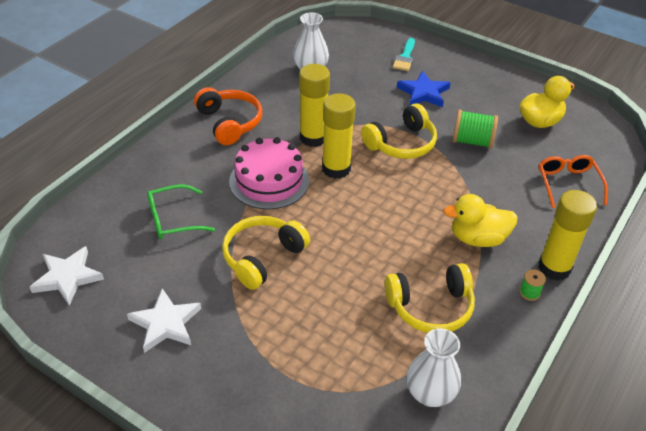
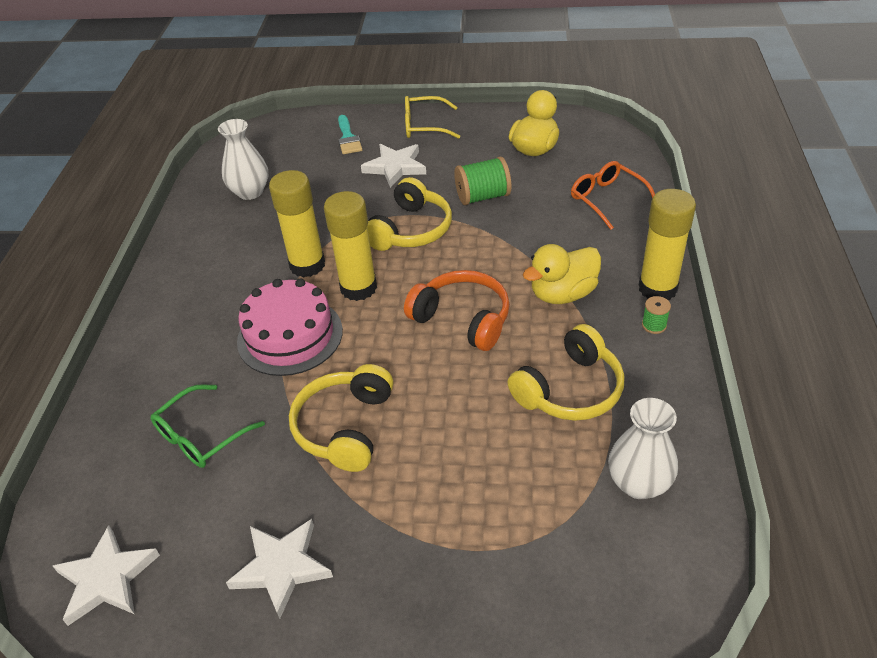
camera: 25 degrees left, 0 degrees up
orange headphones [194,87,262,145] -> orange headphones moved to [404,270,510,351]
blue star [397,71,450,107] -> white star [361,144,426,188]
none -> yellow glasses [405,96,460,139]

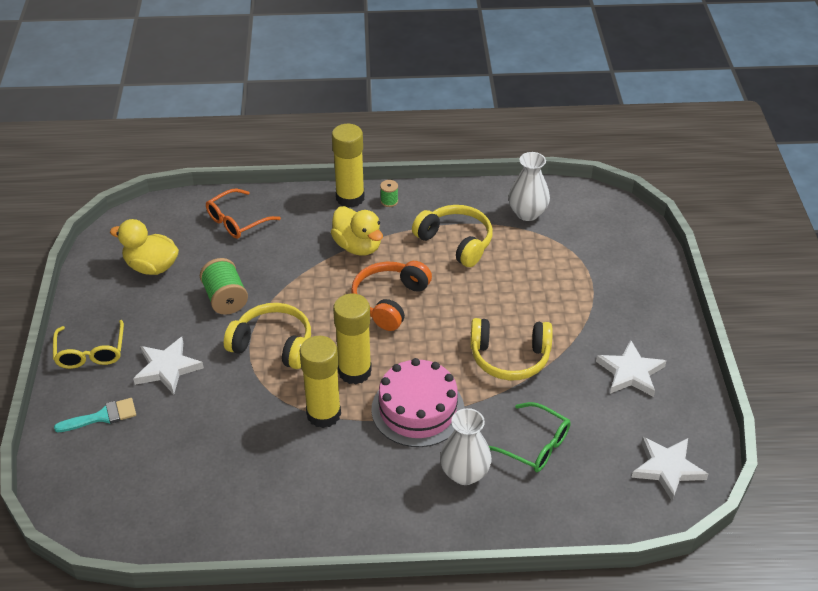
camera: 100 degrees left, 0 degrees up
white vase [218,119,269,200] -> white vase moved to [440,408,492,485]

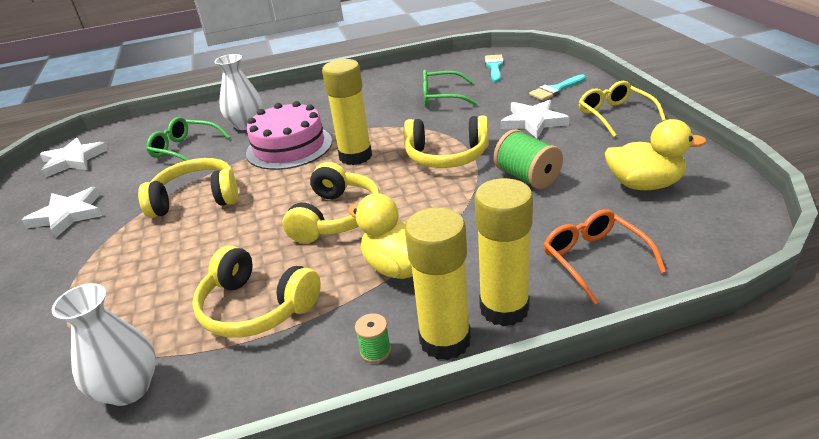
camera: 170 degrees right, 10 degrees down
orange glasses [206,188,281,239] -> orange glasses turned 60 degrees counterclockwise [543,209,666,305]
yellow glue stick [300,336,341,428] -> yellow glue stick moved to [475,178,533,326]
orange headphones [351,261,432,331] -> yellow headphones [282,162,380,243]
none -> green glasses [423,70,478,106]
none -> turquoise brush [485,54,504,82]

